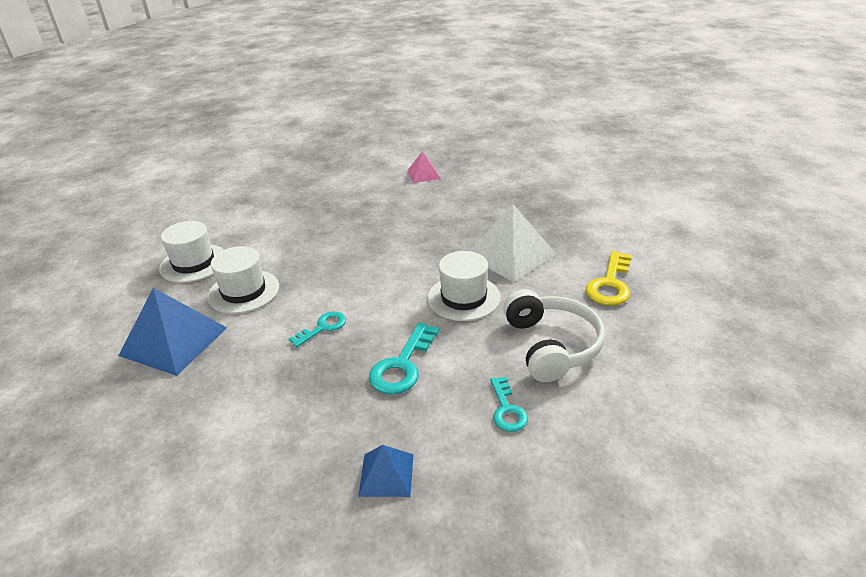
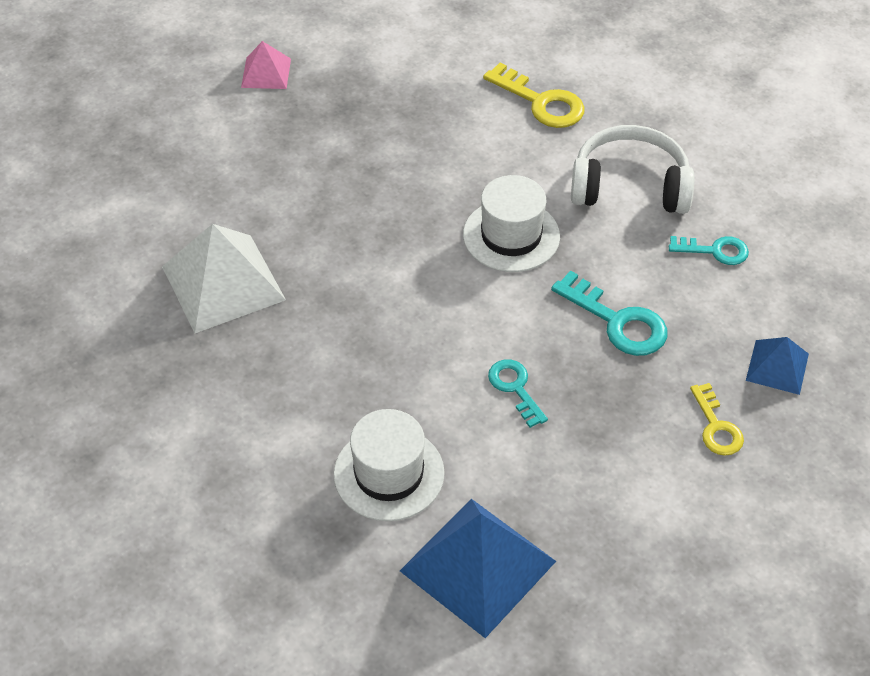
camera: 75 degrees left, 15 degrees up
white hat [159,221,224,283] -> none
pink pyramid [407,151,441,183] -> pink pyramid moved to [241,41,291,89]
white pyramid [470,204,557,282] -> white pyramid moved to [162,224,286,333]
none -> yellow key [690,383,744,456]

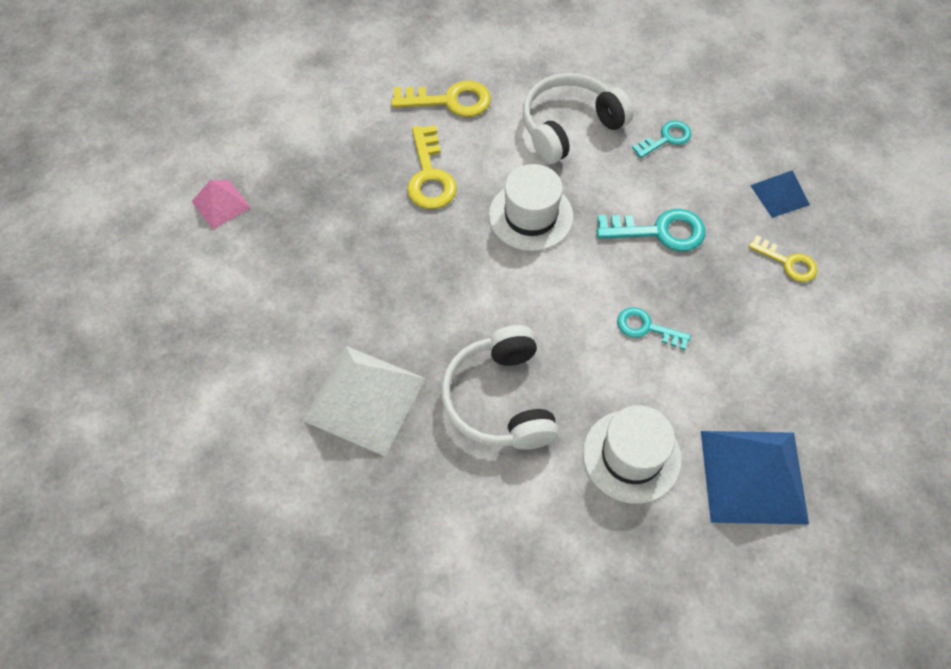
camera: 40 degrees left, 10 degrees up
none -> yellow key [407,125,457,209]
none -> white headphones [441,325,558,450]

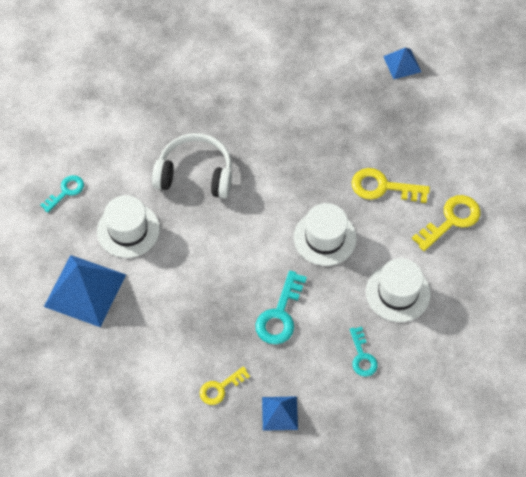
camera: 110 degrees right, 0 degrees up
pink pyramid [192,180,251,229] -> blue pyramid [383,48,421,79]
white pyramid [303,346,426,456] -> none
yellow key [391,81,491,117] -> yellow key turned 150 degrees counterclockwise [412,195,480,251]
white headphones [522,73,634,164] -> white hat [366,258,431,322]
turquoise key [617,307,691,350] -> turquoise key moved to [40,175,84,213]

